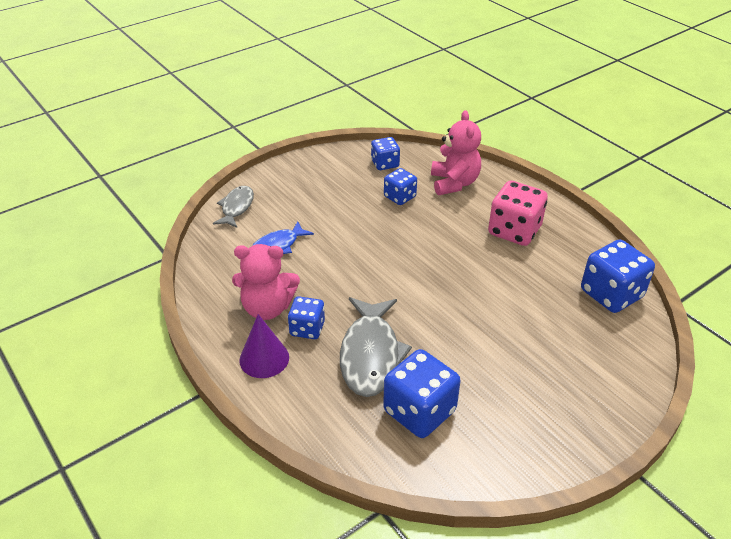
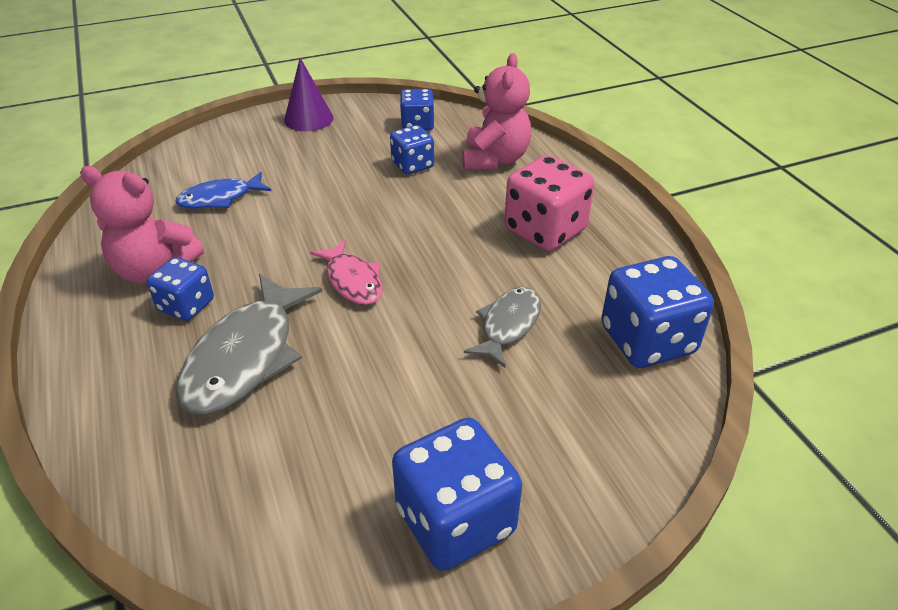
camera: 15 degrees right, 0 degrees up
grey fish [213,186,254,228] -> grey fish moved to [464,287,541,368]
purple cone [240,314,289,378] -> purple cone moved to [284,58,333,131]
blue dice [383,349,461,438] -> blue dice moved to [392,417,522,571]
none -> pink fish [310,240,383,305]

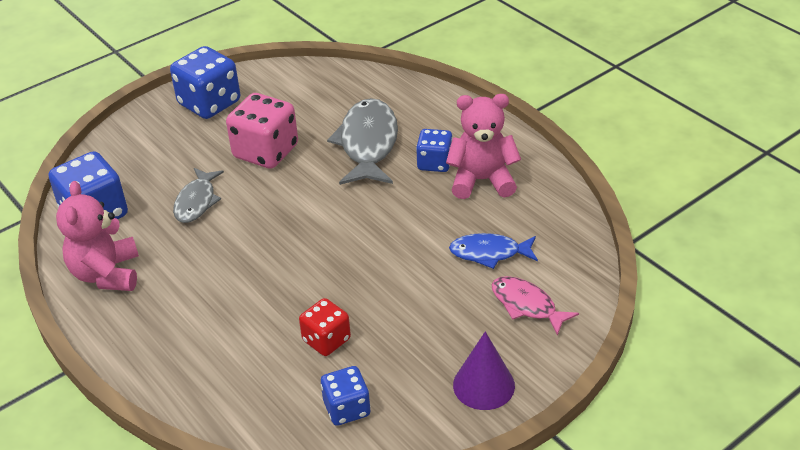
camera: 165 degrees right, 0 degrees up
blue fish [175,172,271,209] -> blue fish turned 135 degrees counterclockwise [449,233,538,269]
pink fish [310,240,383,305] -> pink fish moved to [492,276,579,336]
blue dice [390,125,434,174] -> red dice [299,298,351,356]
pink teddy bear [462,53,531,170] -> pink teddy bear moved to [56,181,139,291]
pink dice [504,155,594,251] -> pink dice moved to [226,93,298,169]

